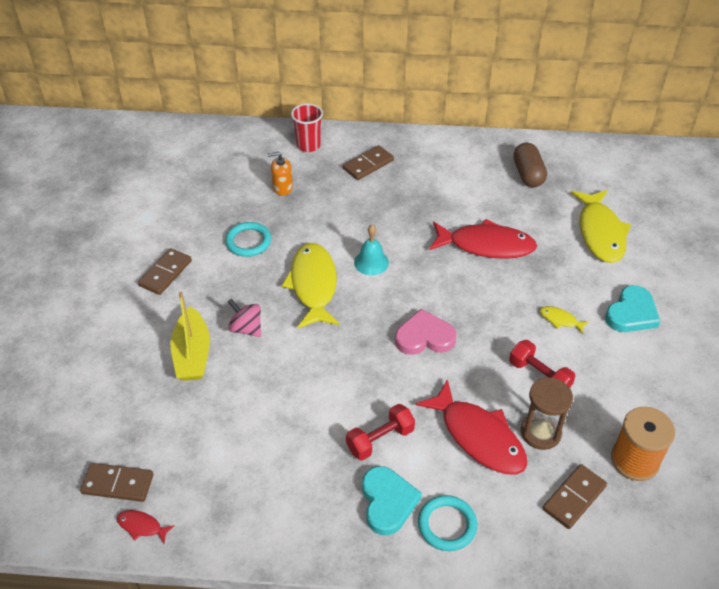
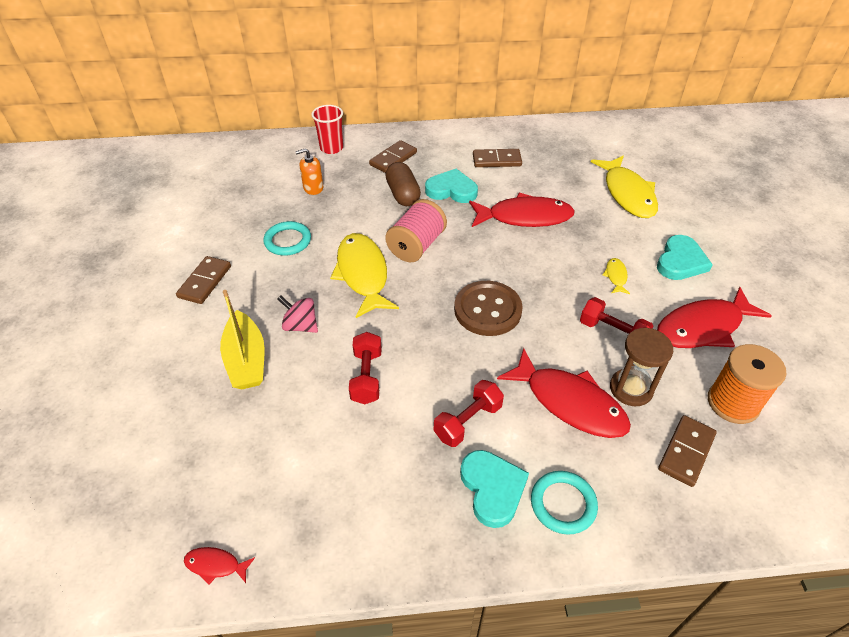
camera: 10 degrees left, 0 degrees up
brown domino [80,463,153,502] -> brown domino moved to [473,149,522,167]
turquoise bell [354,225,389,275] -> pink spool [385,199,447,262]
pink heart [395,309,457,355] -> brown button [454,281,523,336]
brown capsule [513,143,547,187] -> brown capsule moved to [385,162,421,206]
yellow fish [540,306,589,334] -> yellow fish turned 75 degrees clockwise [603,258,630,294]
none -> red dumbbell [349,332,382,404]
none -> turquoise heart [425,169,478,203]
none -> red fish [657,287,772,348]

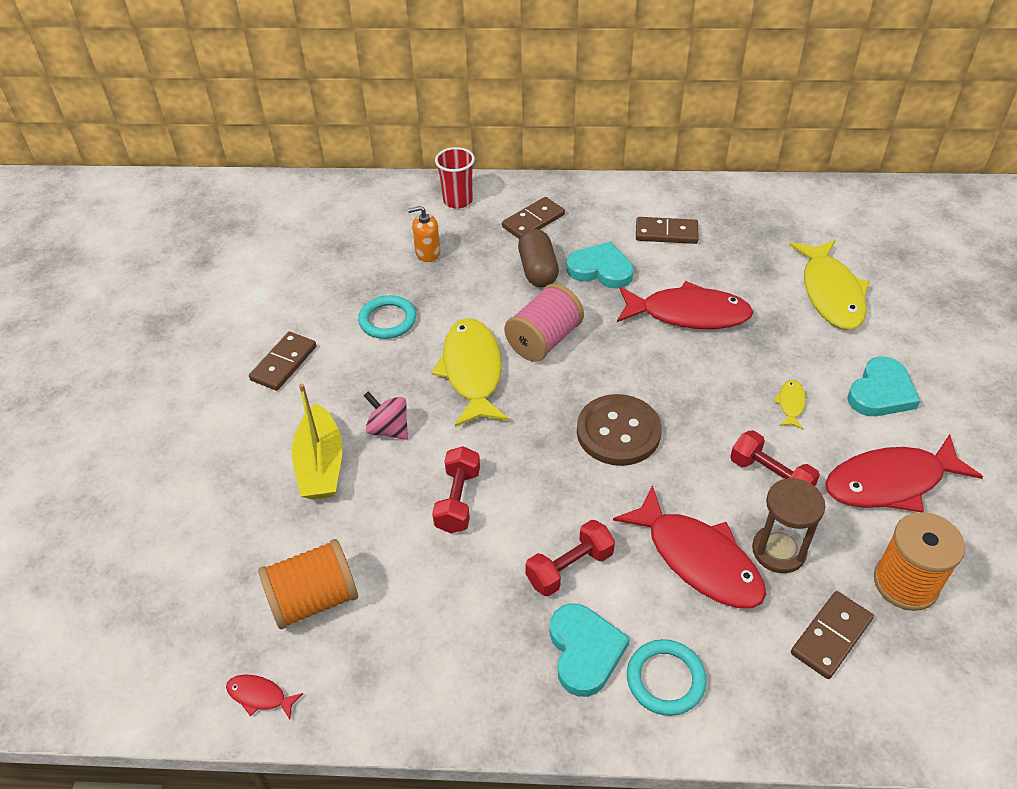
camera: 10 degrees right, 0 degrees up
none -> orange spool [258,539,358,629]

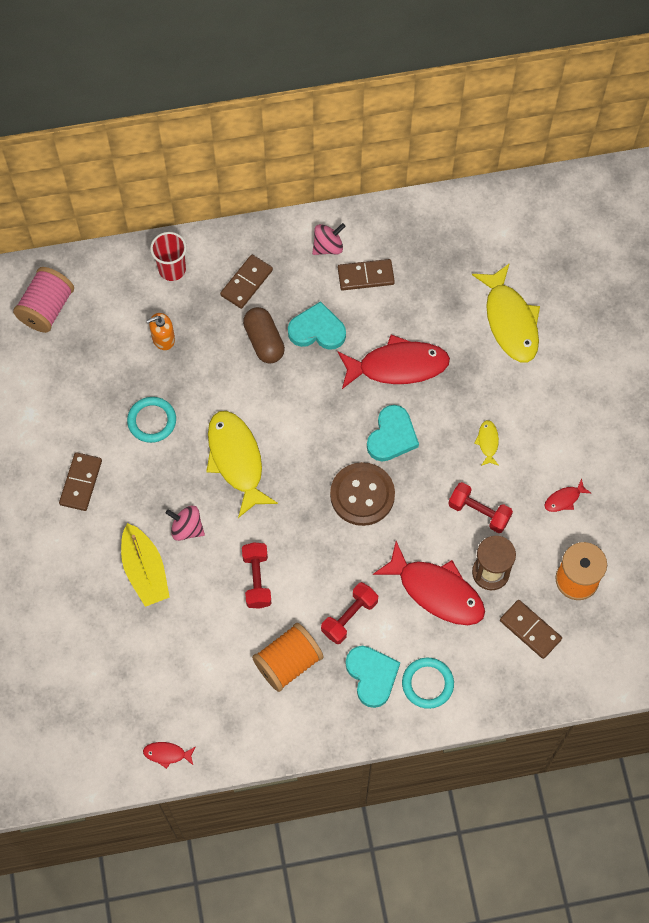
camera: 15 degrees left, 20 degrees up
orange spool [258,539,358,629] -> orange spool moved to [252,623,323,692]
pink spool [504,284,584,362] -> pink spool moved to [13,267,74,333]
brown domino [791,591,874,679] -> brown domino turned 75 degrees counterclockwise [500,600,562,659]
red fish [825,434,983,512] -> red fish [544,479,591,512], size x0.43
turquoise heart [847,356,920,416] -> turquoise heart moved to [367,405,419,462]
none -> pink spinning top [312,223,346,255]

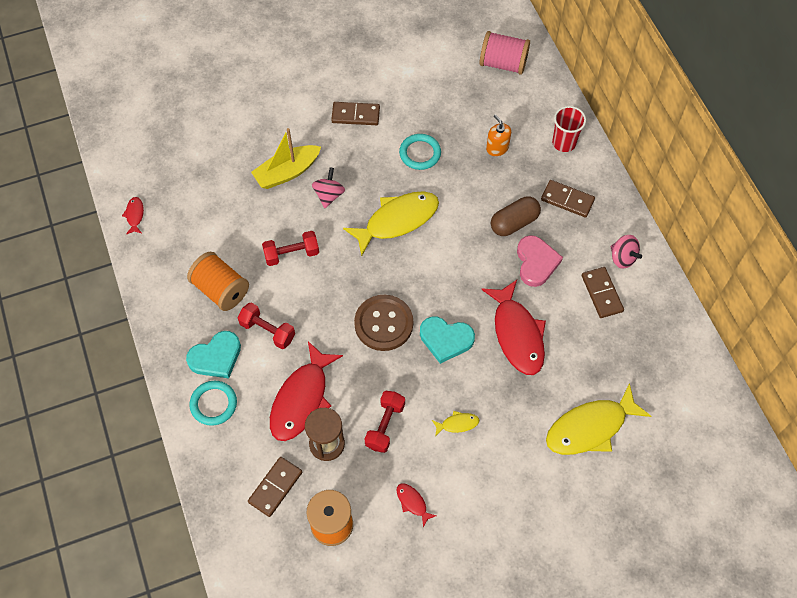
camera: 80 degrees right, 5 degrees down
turquoise heart [288,301,346,350] -> pink heart [517,235,563,287]

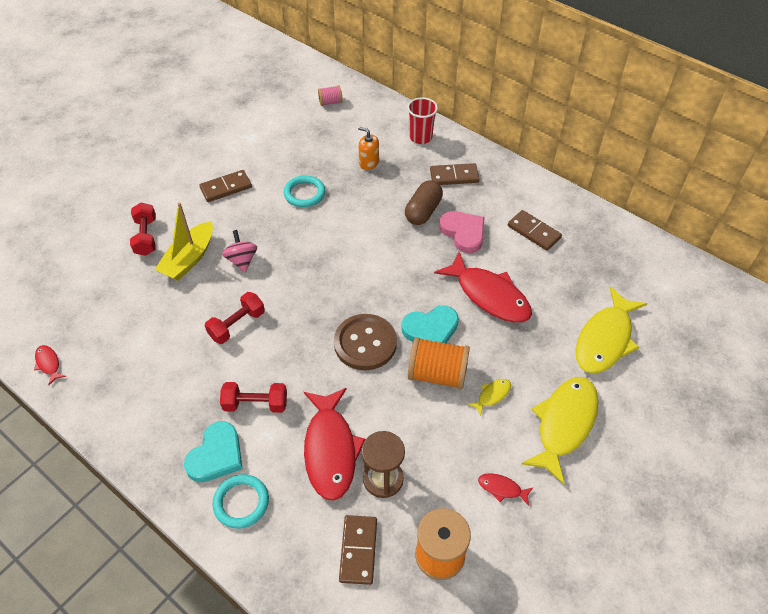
camera: 30 degrees left, 10 degrees down
orange spool [187,252,249,311] -> orange spool moved to [408,337,470,389]
yellow fish [343,191,439,256] -> yellow fish moved to [521,377,598,485]
red dumbbell [365,391,405,453] -> red dumbbell moved to [130,203,156,256]
pink spool [479,31,530,75] -> pink spool [318,85,343,106], size x0.53
pink spinning top [611,235,642,269] -> none

